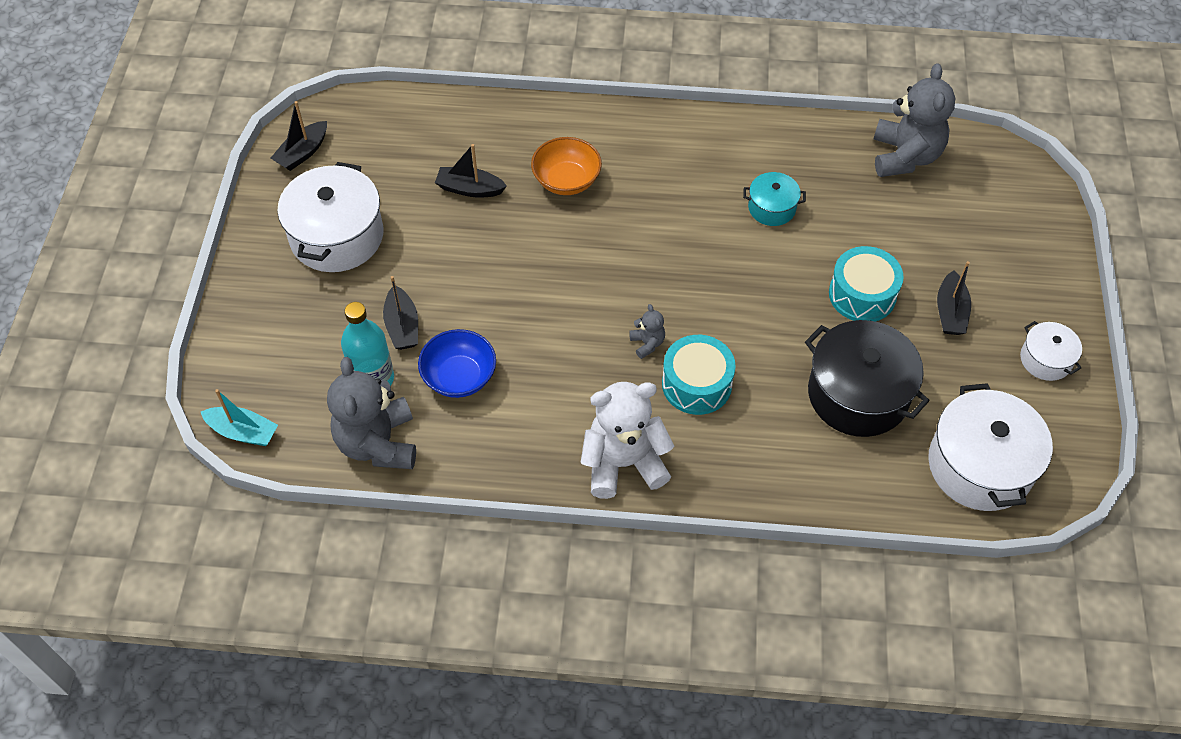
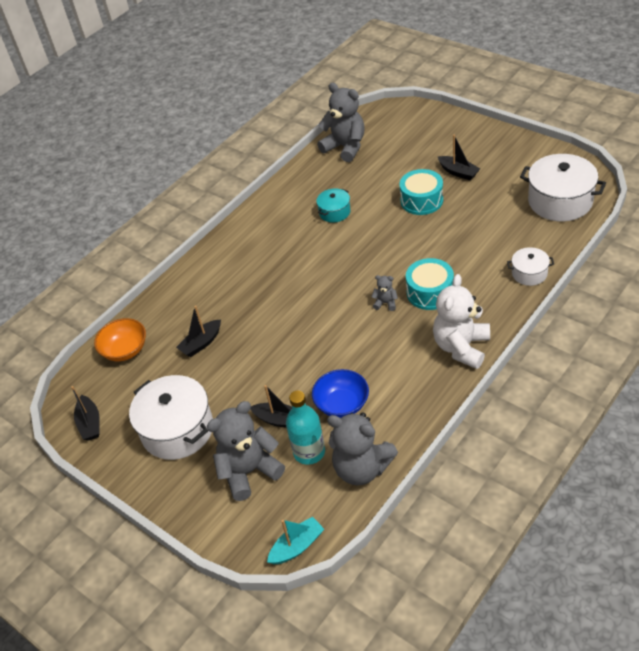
camera: 50 degrees left, 10 degrees down
orange bowl [531,137,602,195] -> orange bowl moved to [94,318,146,361]
black pot [805,320,930,437] -> none
white pot [1020,321,1082,381] -> white pot moved to [507,247,554,286]
none -> grey teddy bear [207,401,285,501]

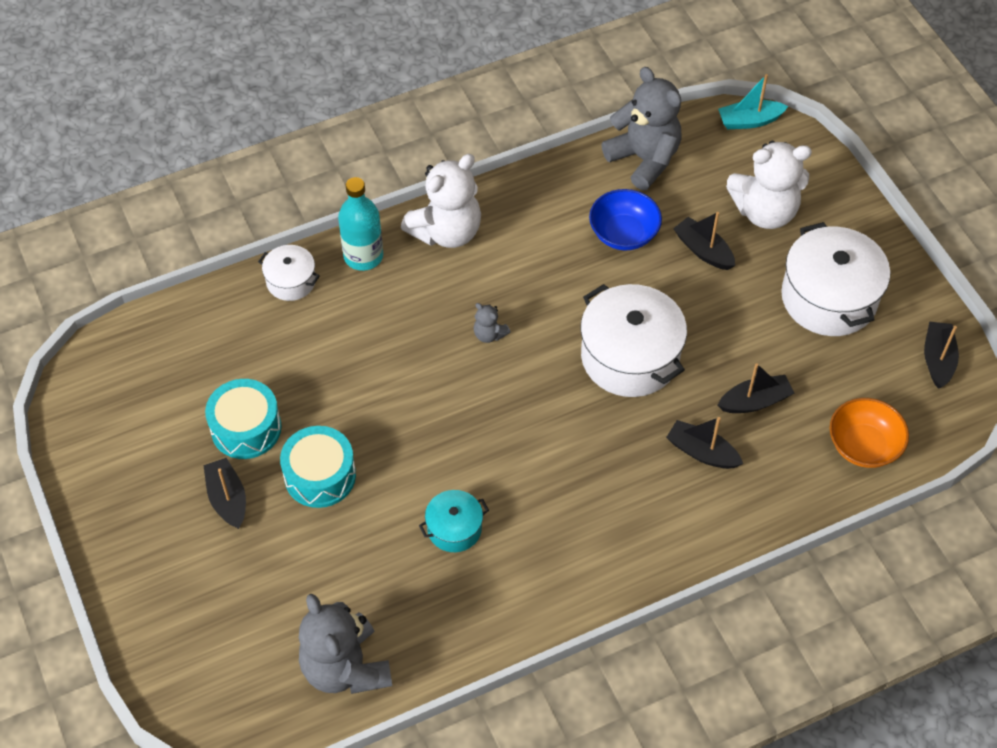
camera: 160 degrees left, 10 degrees up
grey teddy bear [207,401,285,501] -> white teddy bear [726,141,812,229]
turquoise bottle [286,391,325,465] -> turquoise bottle moved to [338,177,383,271]
turquoise drum [406,258,454,310] -> turquoise drum moved to [205,379,282,459]
white pot [520,154,606,221] -> white pot moved to [580,284,687,397]
none -> black boat [666,417,743,469]

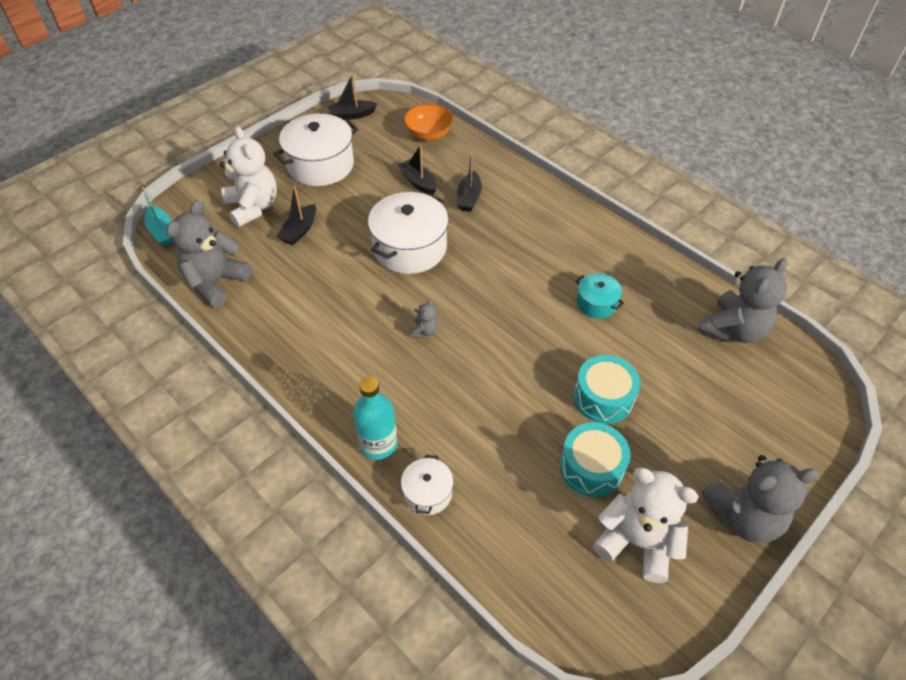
camera: 110 degrees left, 5 degrees down
black boat [203,458,246,529] -> none
white teddy bear [401,154,481,248] -> white teddy bear moved to [593,468,699,583]
blue bowl [589,189,662,251] -> none
none -> grey teddy bear [701,455,819,543]

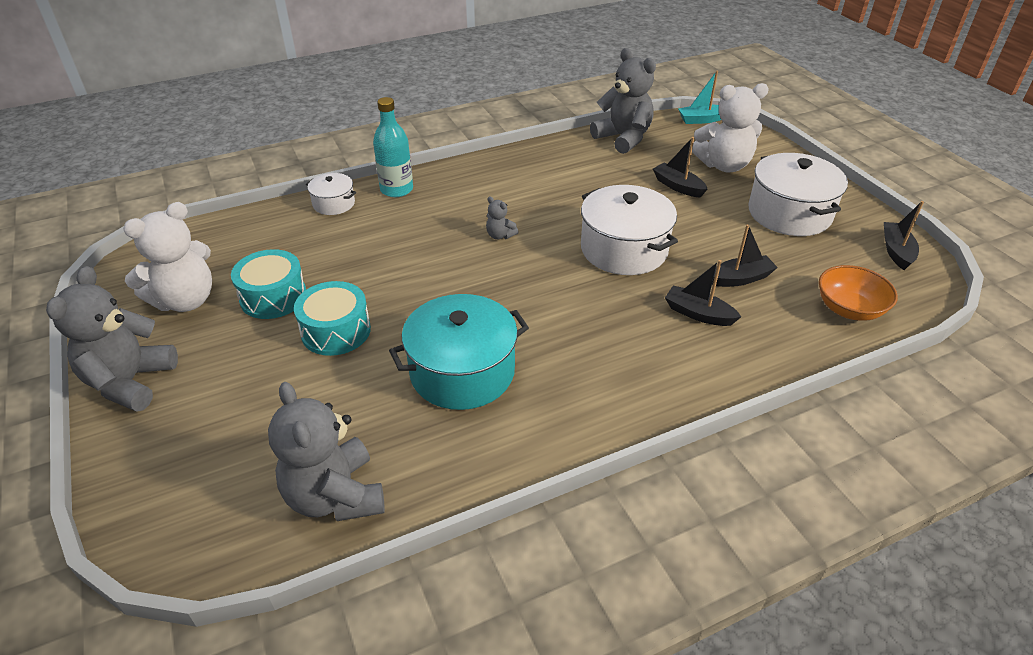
camera: 110 degrees right, 10 degrees down
turquoise pot [576,273,624,319] -> turquoise pot [389,294,529,410], size x1.93

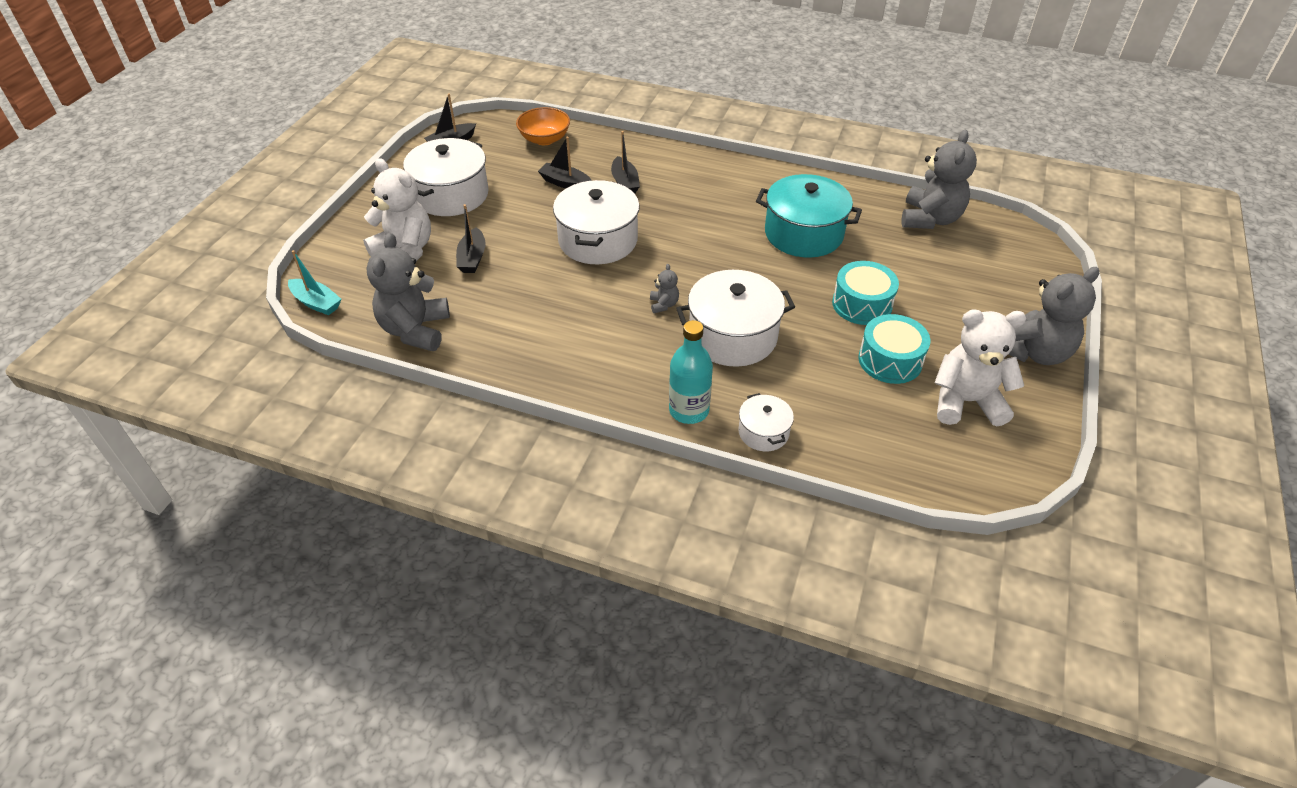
camera: 135 degrees left, 5 degrees up
none -> white pot [676,270,795,367]

